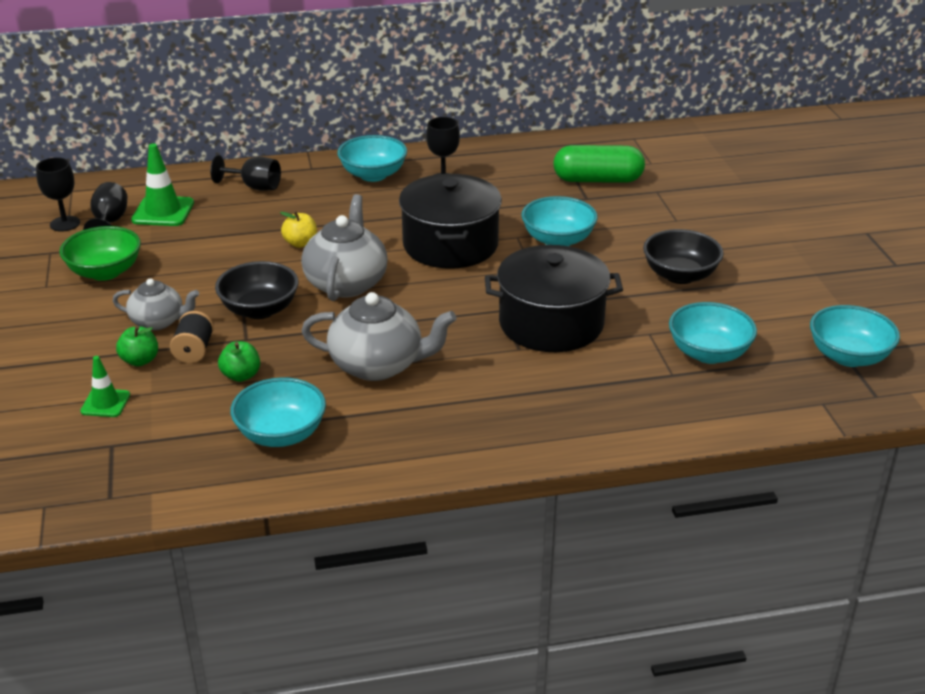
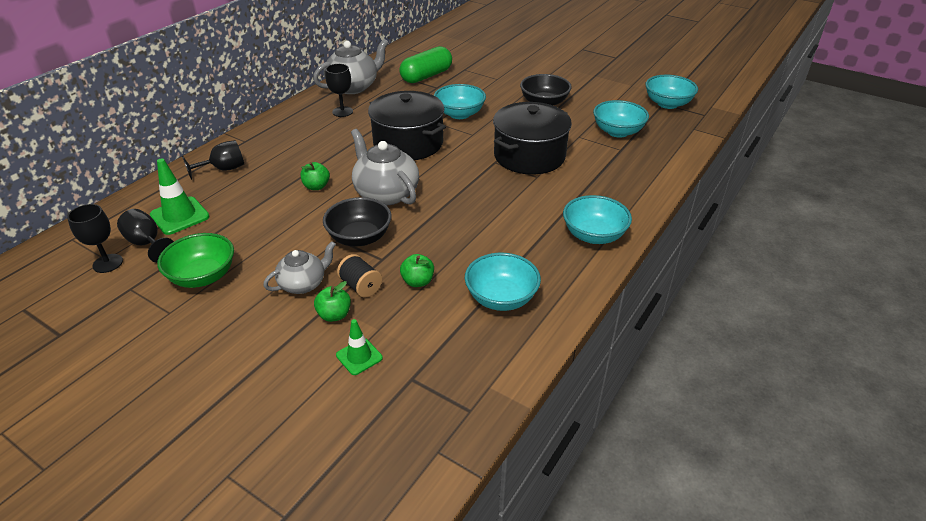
camera: 45 degrees left, 5 degrees up
yellow apple [280,211,317,248] -> green apple [301,162,330,190]
grey teapot [302,292,457,381] -> grey teapot moved to [313,39,389,94]
turquoise bowl [337,135,407,182] -> turquoise bowl moved to [563,195,632,244]

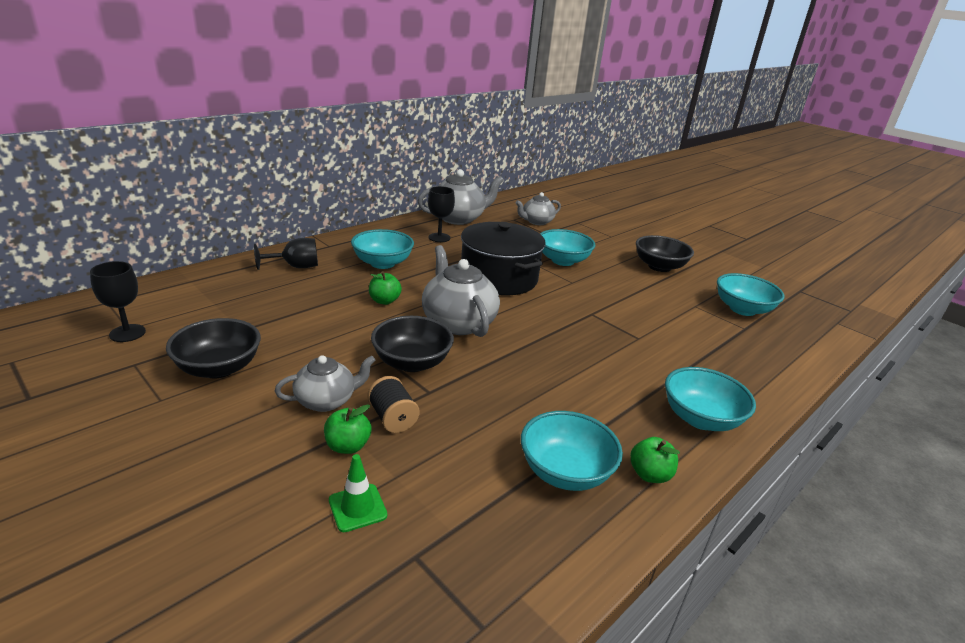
camera: 10 degrees right, 10 degrees down
black goblet [117,209,174,263] -> none
green traffic cone [150,158,210,235] -> none
green bowl [157,233,234,288] -> black bowl [166,318,261,378]
green capsule [399,46,452,83] -> grey teapot [515,192,561,225]
green apple [400,254,434,287] -> green apple moved to [630,437,680,483]
black pot [493,102,572,175] -> none
turquoise bowl [646,75,698,109] -> turquoise bowl moved to [351,229,414,269]

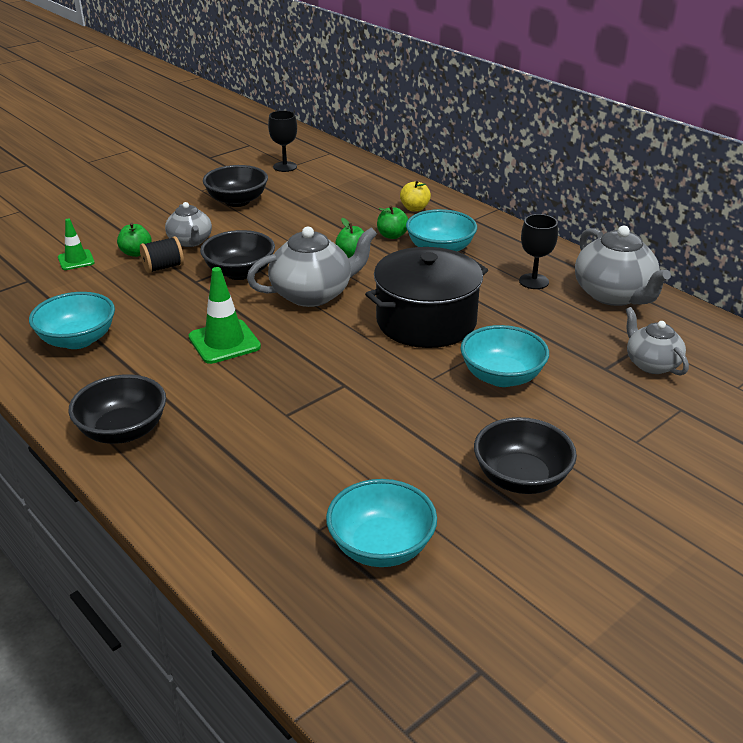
camera: 95 degrees right, 5 degrees up
black goblet [254,238,318,270] -> yellow apple [400,180,431,212]
green apple [630,437,680,483] -> green apple moved to [377,205,408,239]
turquoise bowl [665,367,756,431] -> black bowl [68,374,166,444]
none -> green traffic cone [189,267,261,364]

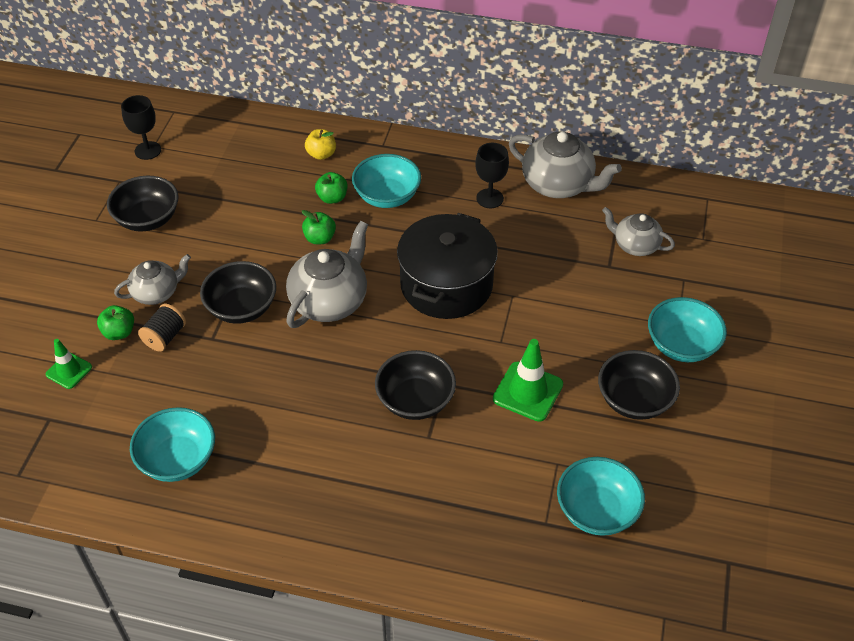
camera: 35 degrees left, 15 degrees up
black bowl [68,374,166,444] -> black bowl moved to [375,350,456,420]
grey teapot [165,202,212,247] -> grey teapot turned 60 degrees counterclockwise [114,254,191,305]
green traffic cone [189,267,261,364] -> green traffic cone moved to [493,339,563,422]
turquoise bowl [460,325,549,387] -> turquoise bowl moved to [648,297,727,362]

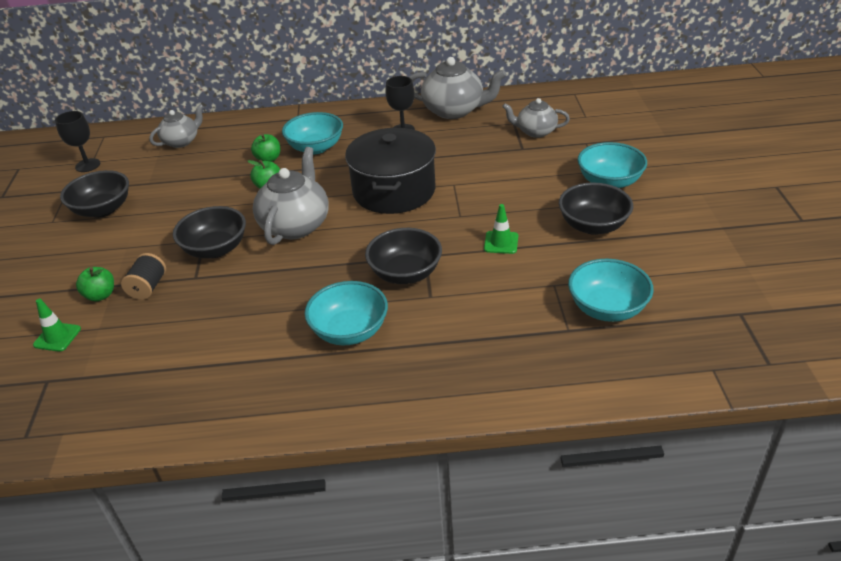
camera: 15 degrees left, 10 degrees down
grey teapot [114,254,191,305] -> grey teapot moved to [149,104,203,148]
turquoise bowl [130,407,215,482] -> turquoise bowl moved to [304,281,388,345]
yellow apple [305,129,336,160] -> none
green traffic cone [493,339,563,422] -> green traffic cone [484,204,518,254], size x0.62

